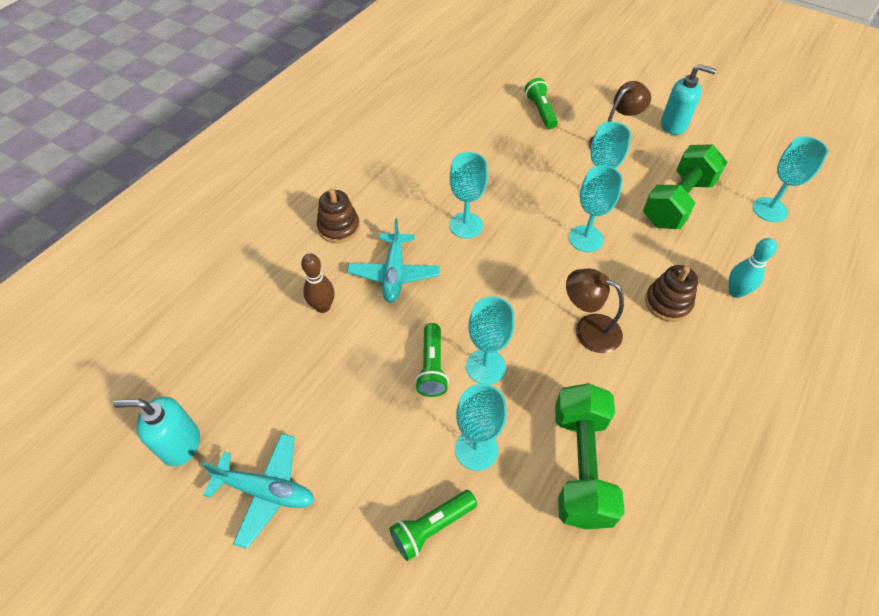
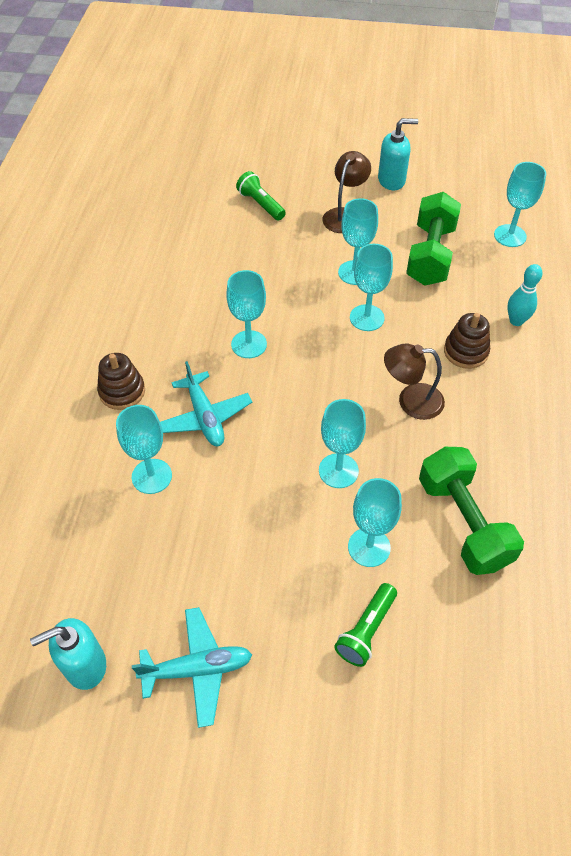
camera: 25 degrees left, 0 degrees up
brown bowling pin [301,253,334,313] -> turquoise goblet [116,405,172,494]
green flashlight [415,323,449,397] -> none

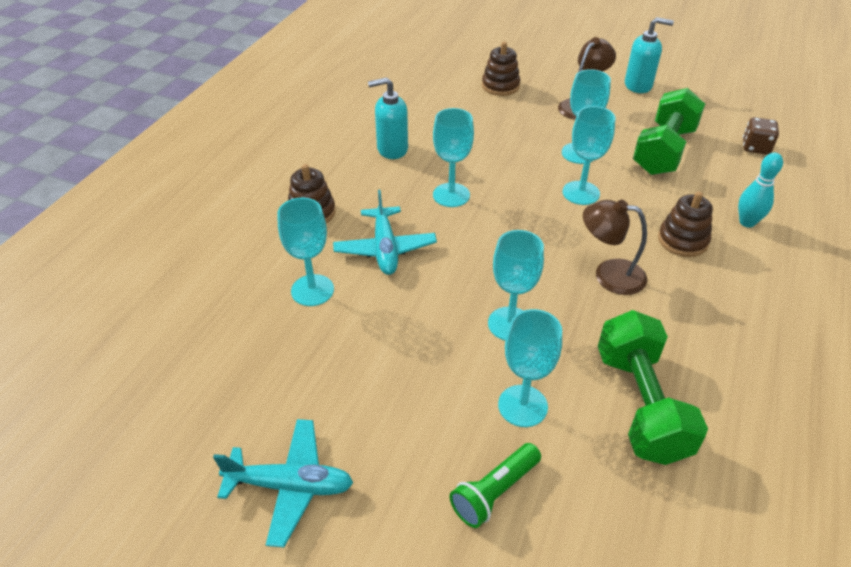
camera: 15 degrees right, 10 degrees down
turquoise soap dispenser [30,618,106,690] -> turquoise soap dispenser moved to [368,77,408,159]
green flashlight [236,171,286,221] -> brown stacking toy [482,42,520,96]
turquoise goblet [494,162,546,247] -> brown dice [743,117,779,154]

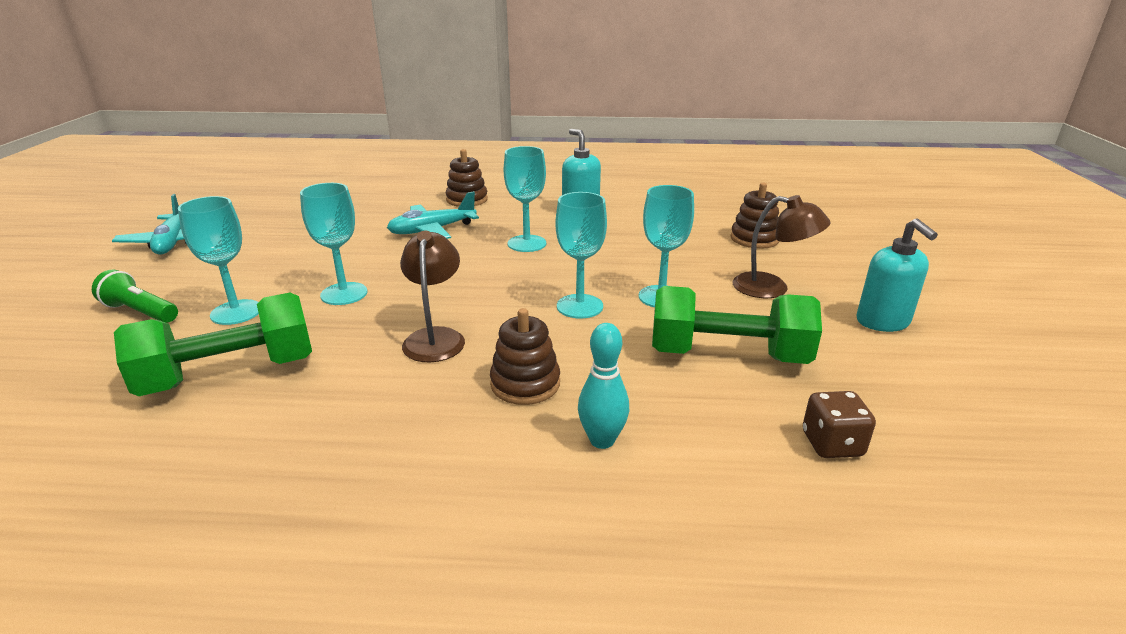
camera: 70 degrees right, 15 degrees down
turquoise goblet [277,198,334,306] -> none

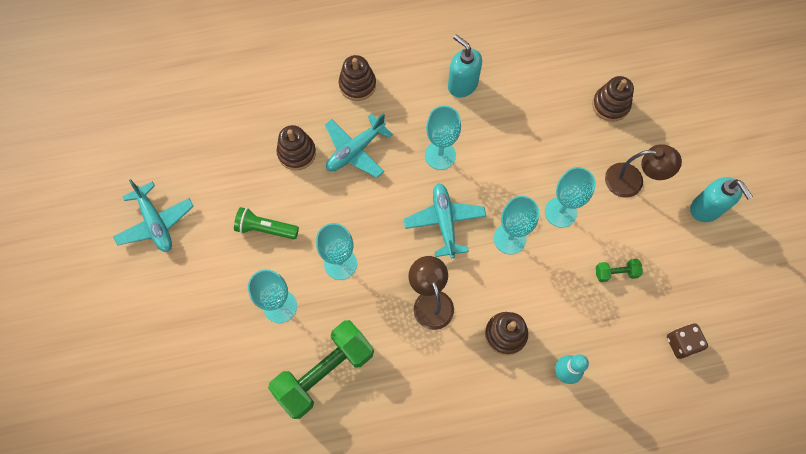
camera: 15 degrees left, 40 degrees up
green flashlight [92,270,178,323] -> green flashlight moved to [234,207,299,239]
green dumbbell [652,286,822,364] -> green dumbbell [596,259,643,282], size x0.44
none -> brown stacking toy [276,125,316,170]
none -> turquoise plane [404,183,486,258]

